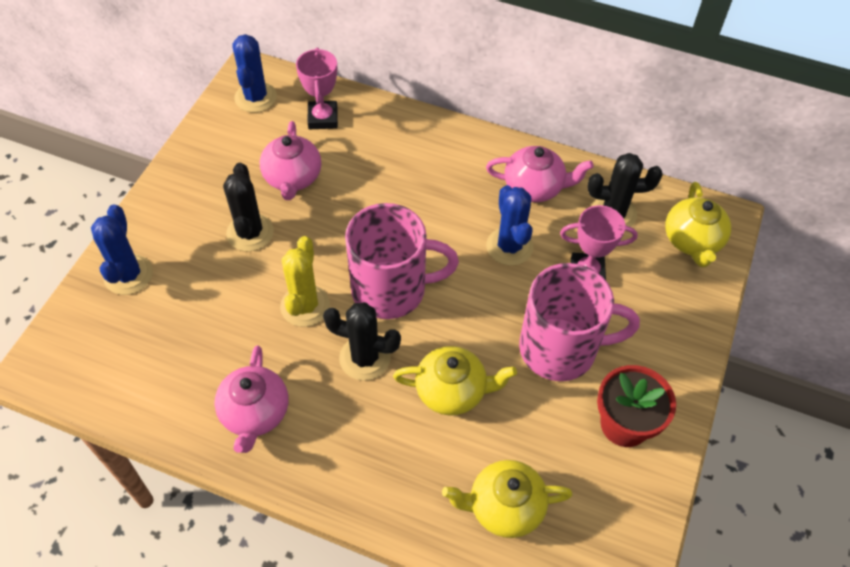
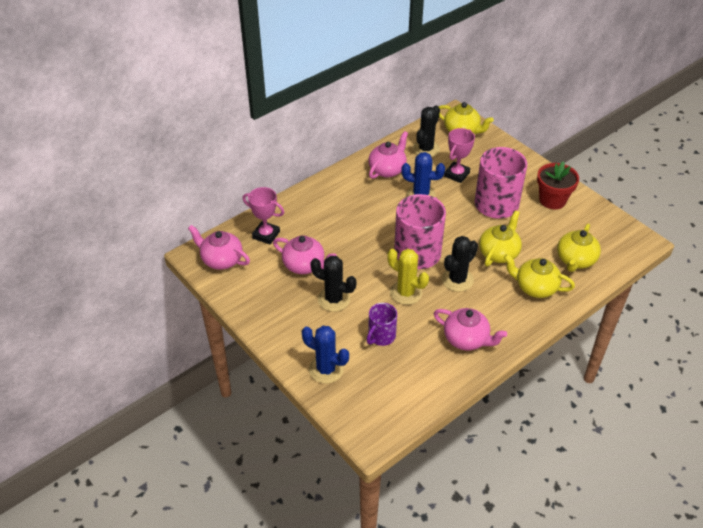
camera: 60 degrees left, 10 degrees down
blue cactus [232,34,277,113] -> pink teapot [188,225,250,270]
none -> purple mug [367,303,397,346]
none -> yellow teapot [504,254,575,298]

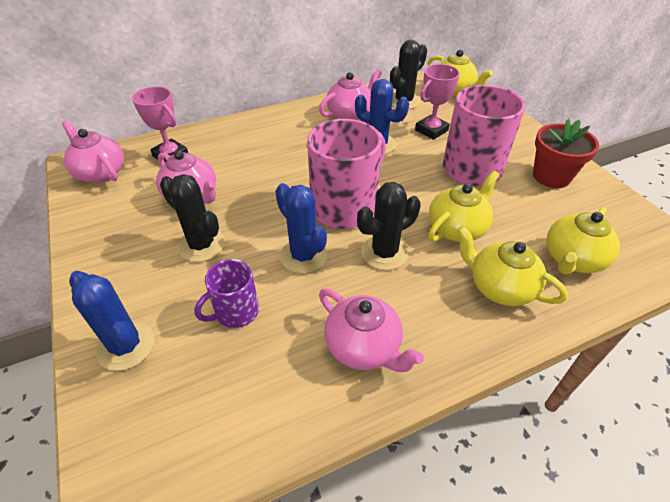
camera: 15 degrees right, 0 degrees up
yellow cactus [387,249,429,305] -> blue cactus [275,183,327,274]

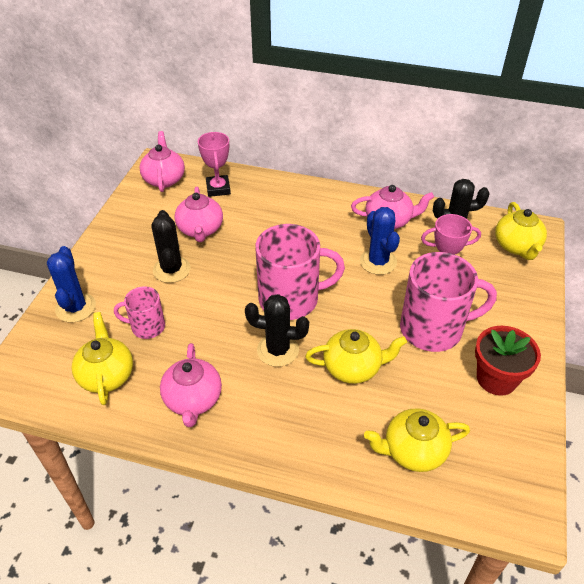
camera: 40 degrees right, 0 degrees up
purple mug [194,259,259,328] -> pink mug [114,286,165,339]
blue cactus [275,183,327,274] -> none
yellow teapot [457,226,568,306] -> yellow teapot moved to [71,312,133,405]

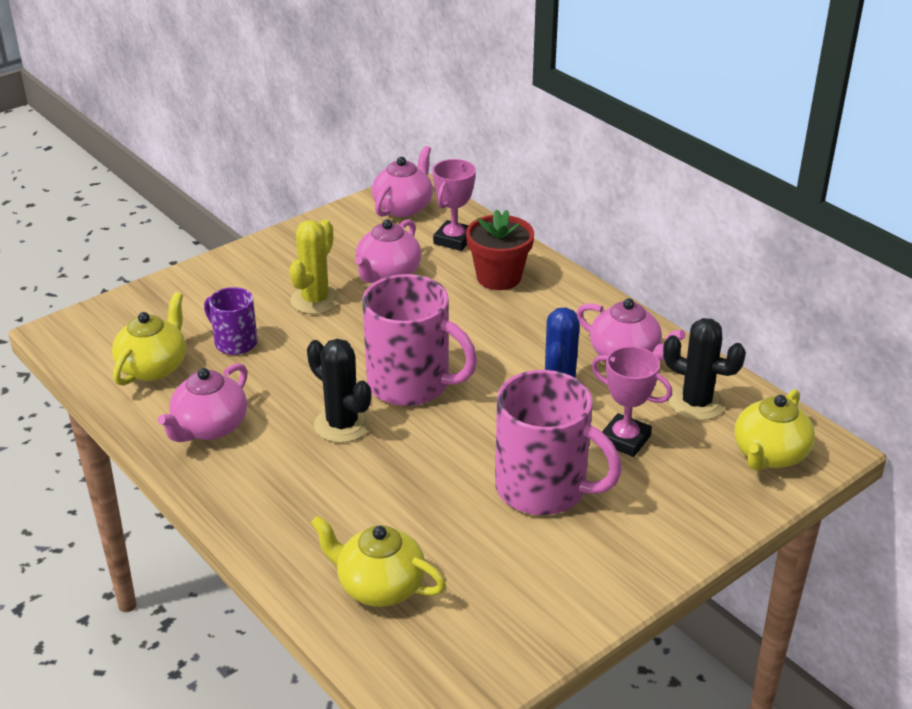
camera: 35 degrees right, 10 degrees down
blue cactus [47,246,96,323] -> none
pink mug [114,286,165,339] -> purple mug [204,287,258,355]
black cactus [151,210,191,283] -> yellow cactus [289,219,341,314]
yellow teapot [305,329,407,384] -> none
red flower pot [475,326,541,396] -> red flower pot moved to [466,210,534,290]

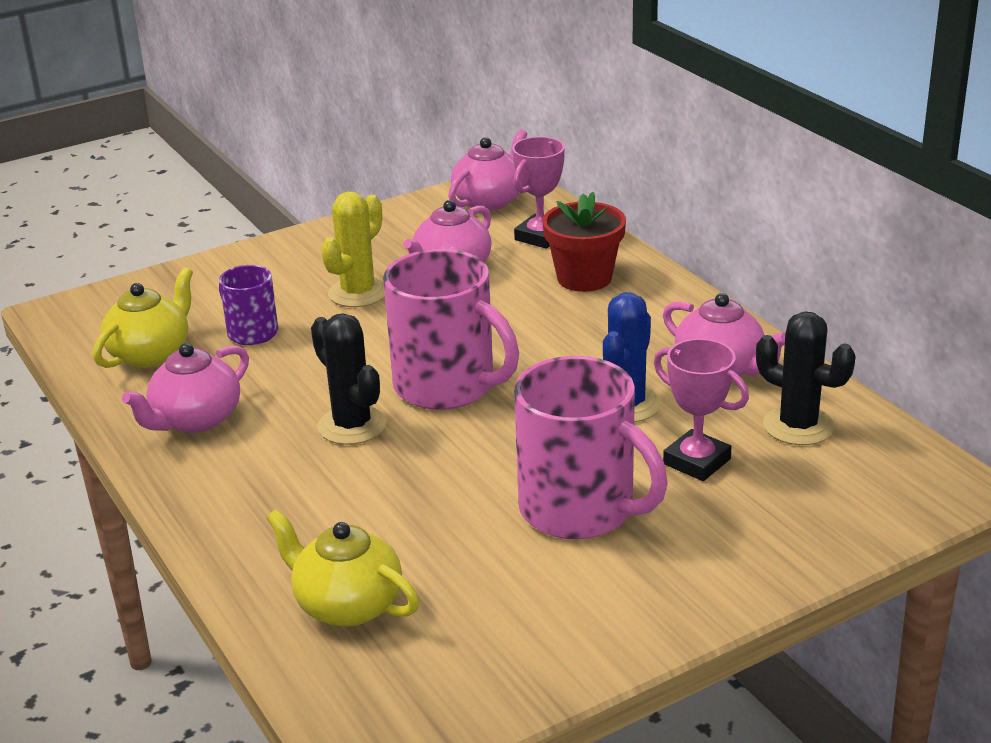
camera: 10 degrees right, 5 degrees down
yellow teapot [734,389,815,471] -> none

